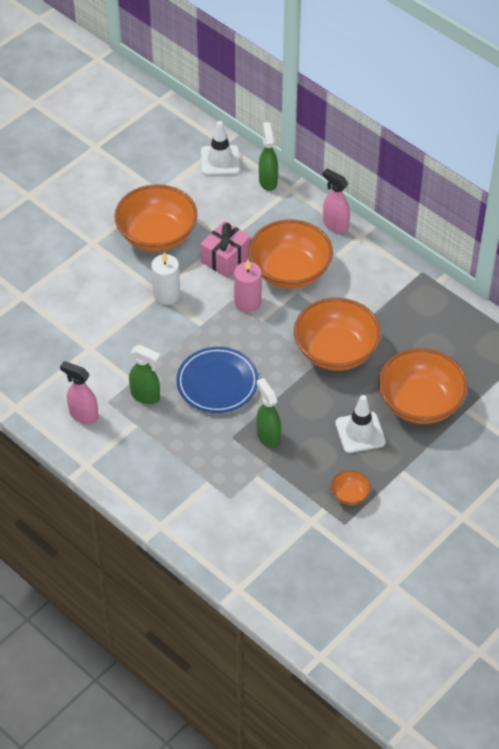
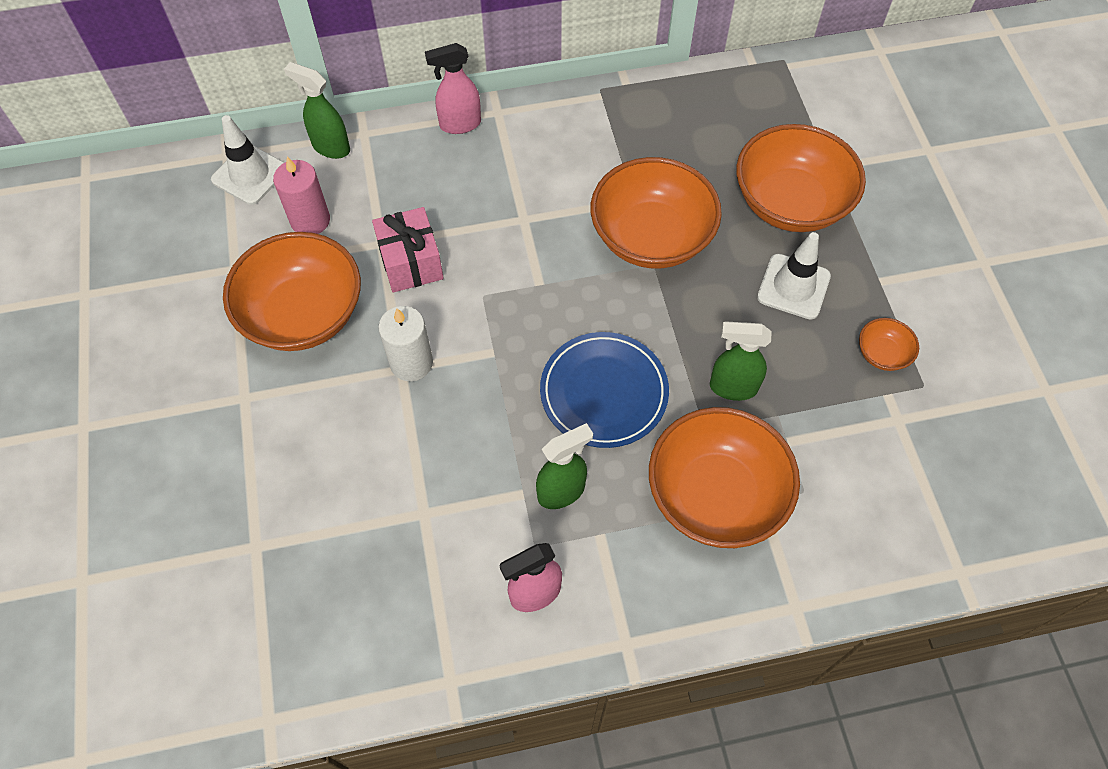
camera: 55 degrees left, 10 degrees up
pink candle [234,260,262,312] -> pink candle moved to [273,157,330,234]
orange bowl [249,220,333,289] -> orange bowl moved to [649,407,800,548]

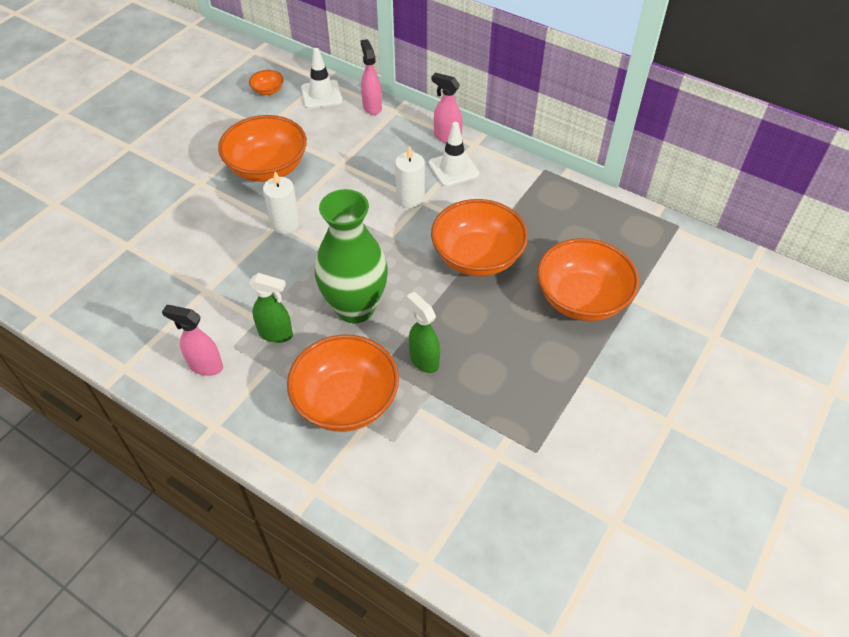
camera: 45 degrees right, 10 degrees down
pink candle [273,157,330,234] -> none
green spray bottle [284,62,350,159] -> pink spray bottle [361,39,382,115]
pink gift [372,207,444,292] -> none
blue plate [540,332,669,448] -> green vase [315,189,388,323]
white traffic cone [757,232,831,320] -> white traffic cone moved to [429,122,479,187]
orange bowl [859,318,919,371] -> orange bowl moved to [249,70,283,95]
none -> white candle [395,146,425,208]

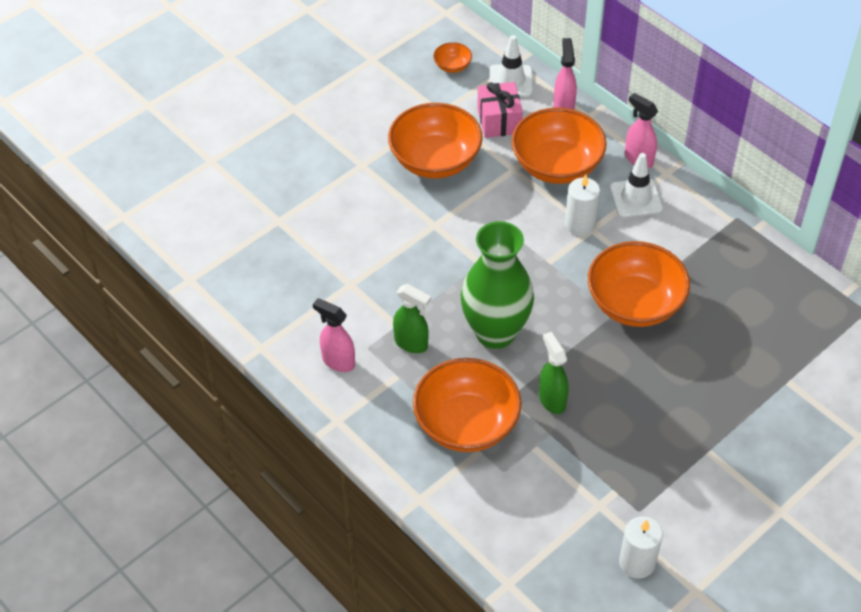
camera: 15 degrees right, 0 degrees up
white candle [263,171,300,234] -> white candle moved to [619,516,663,579]
orange bowl [537,238,639,321] -> orange bowl moved to [511,108,607,184]
none -> pink gift [477,82,523,138]

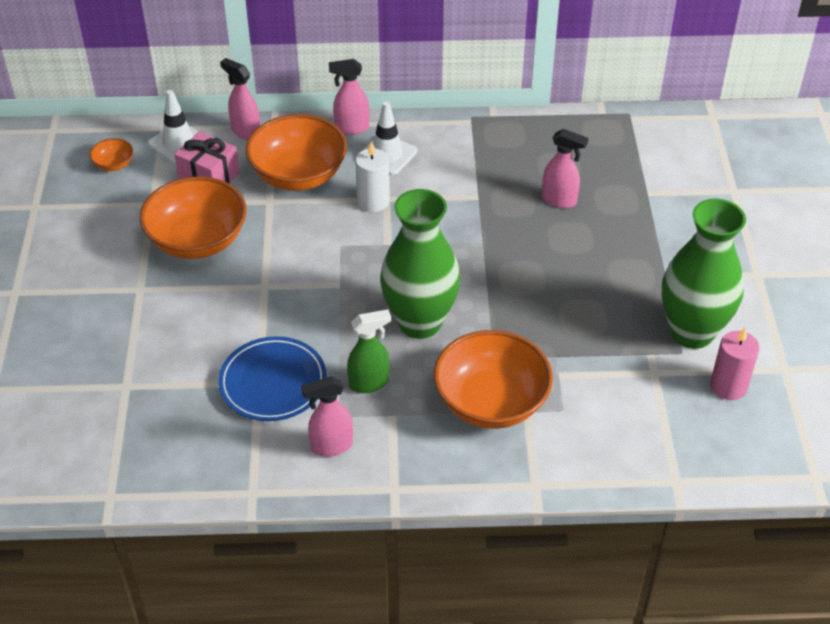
camera: 50 degrees left, 5 degrees down
green spray bottle [539,332,569,414] -> none
orange bowl [588,241,690,327] -> none
white candle [619,516,663,579] -> pink candle [710,328,759,400]
none -> blue plate [218,336,327,421]
none -> pink spray bottle [542,129,589,208]
none -> green vase [662,199,746,349]

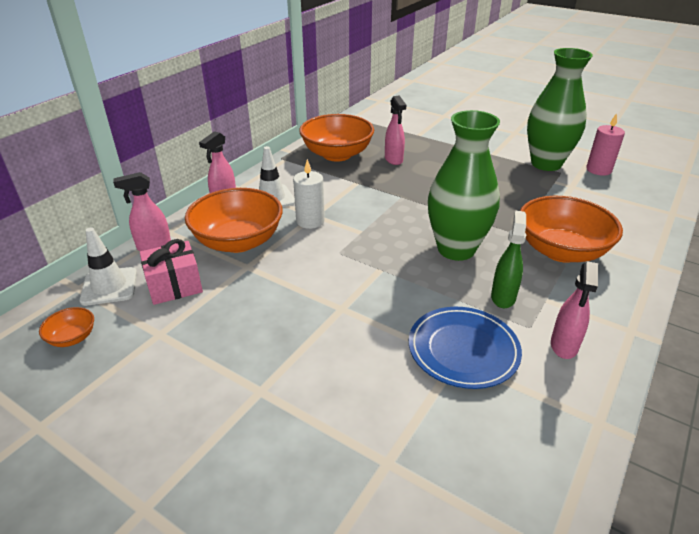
camera: 55 degrees left, 10 degrees down
orange bowl [139,176,247,259] -> orange bowl moved to [299,114,374,162]
pink spray bottle [542,129,589,208] -> pink spray bottle turned 105 degrees clockwise [385,95,406,165]

